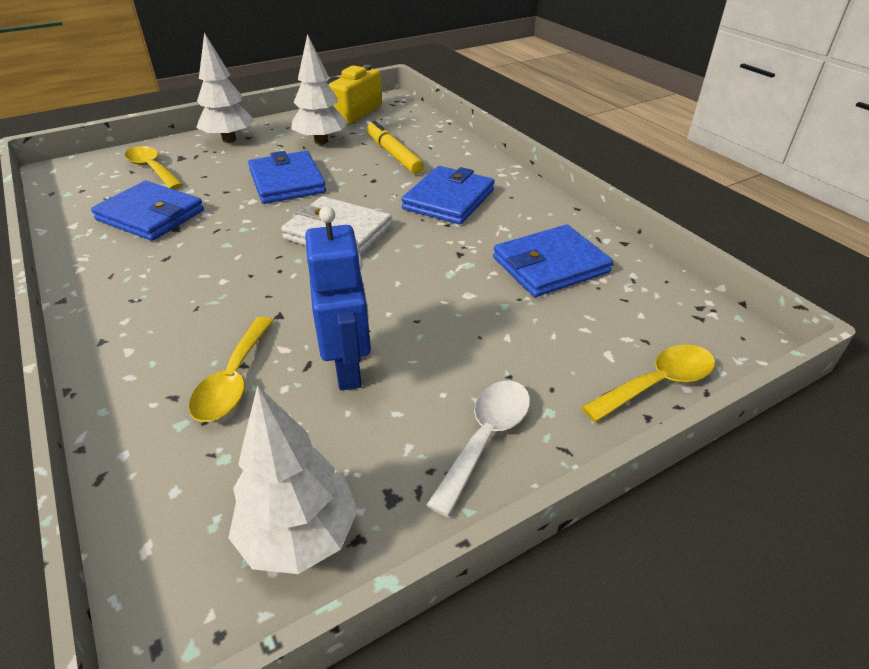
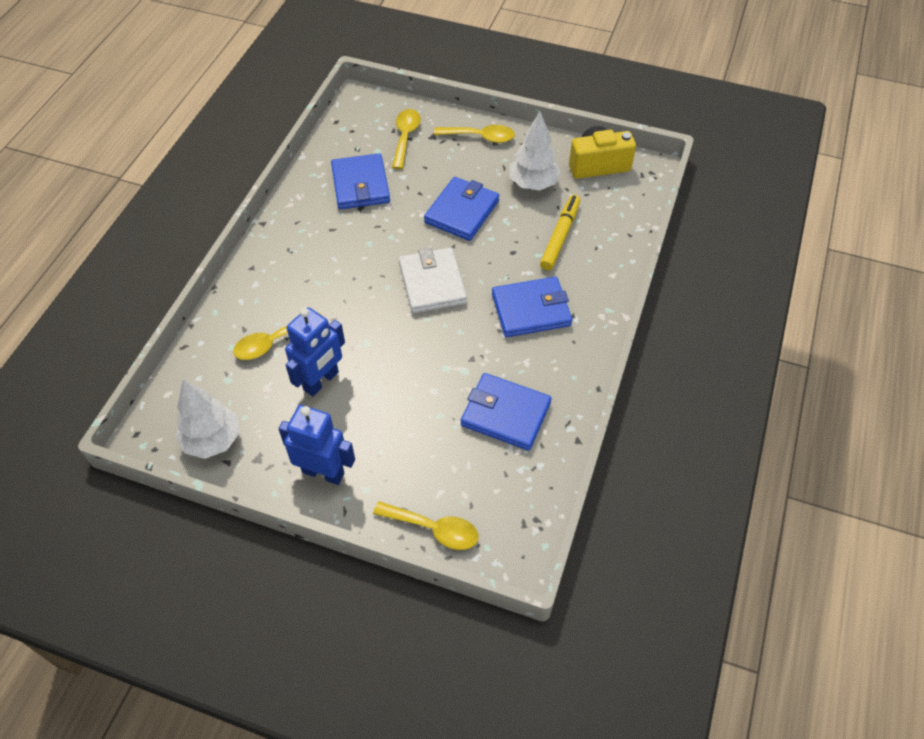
camera: 50 degrees right, 15 degrees up
white tree [196,32,254,143] -> yellow spoon [434,125,515,143]
white spoon [426,380,530,517] -> blue robot [278,405,355,485]

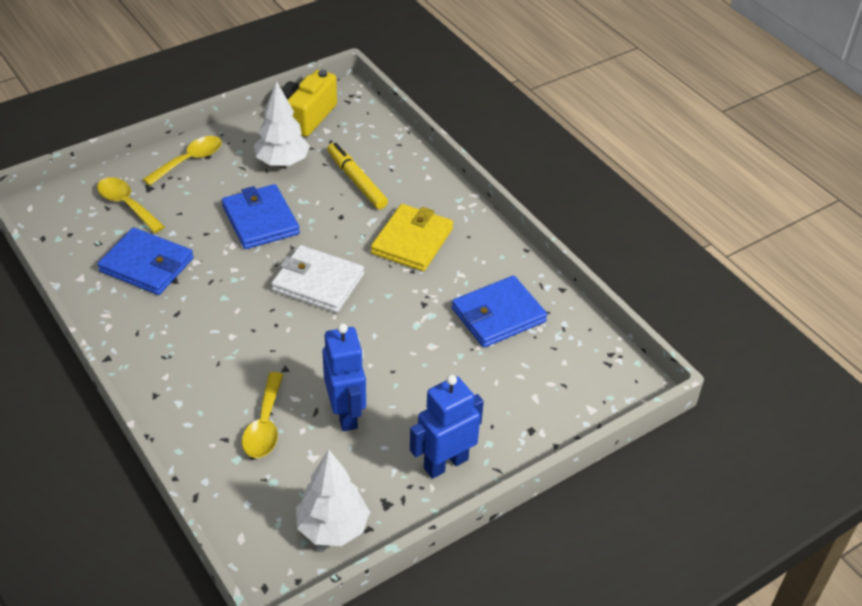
camera: 55 degrees left, 10 degrees down
yellow spoon [373,501,479,550] -> none
blue wallet [492,277,572,337] -> yellow wallet [371,204,453,272]

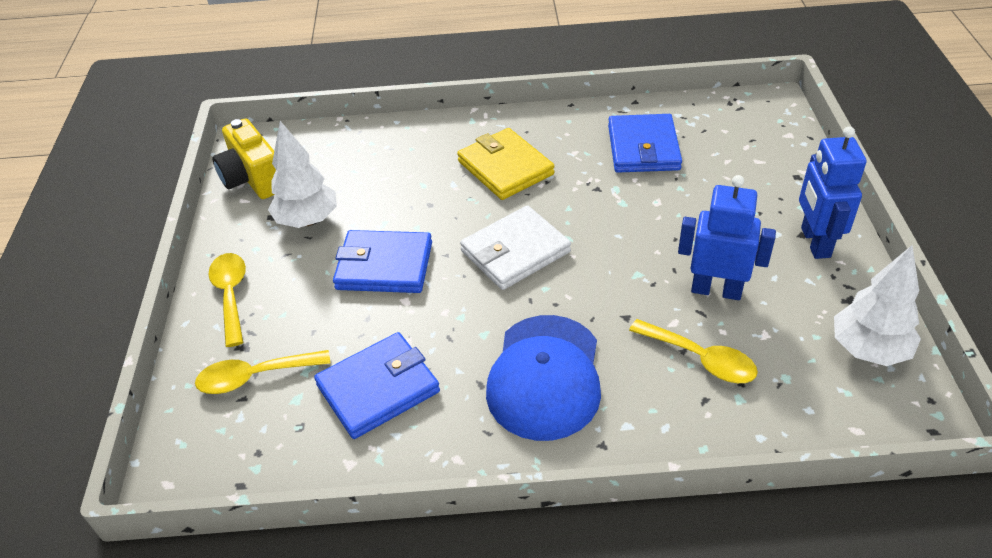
camera: 55 degrees left, 0 degrees up
yellow marker [327,143,388,209] -> none
none -> blue cap [486,315,601,441]

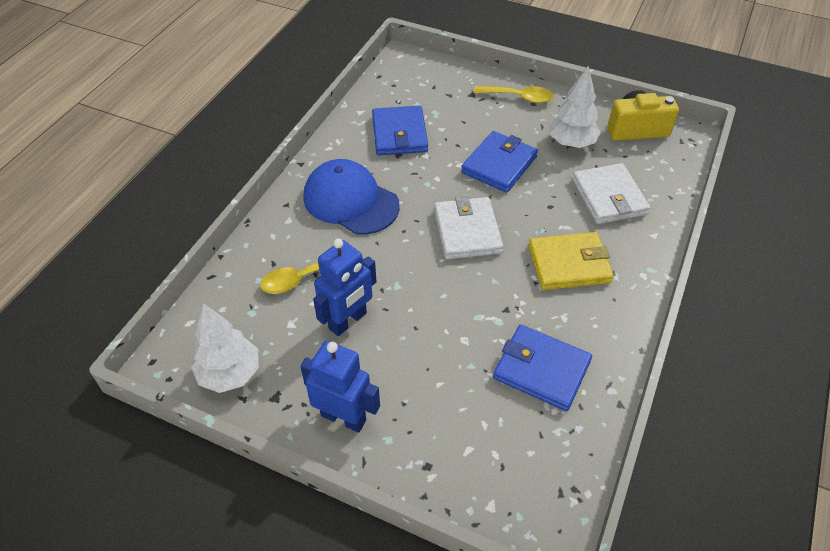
camera: 115 degrees right, 5 degrees up
yellow spoon [195,350,331,394] -> none
none -> white wallet [572,163,650,224]

